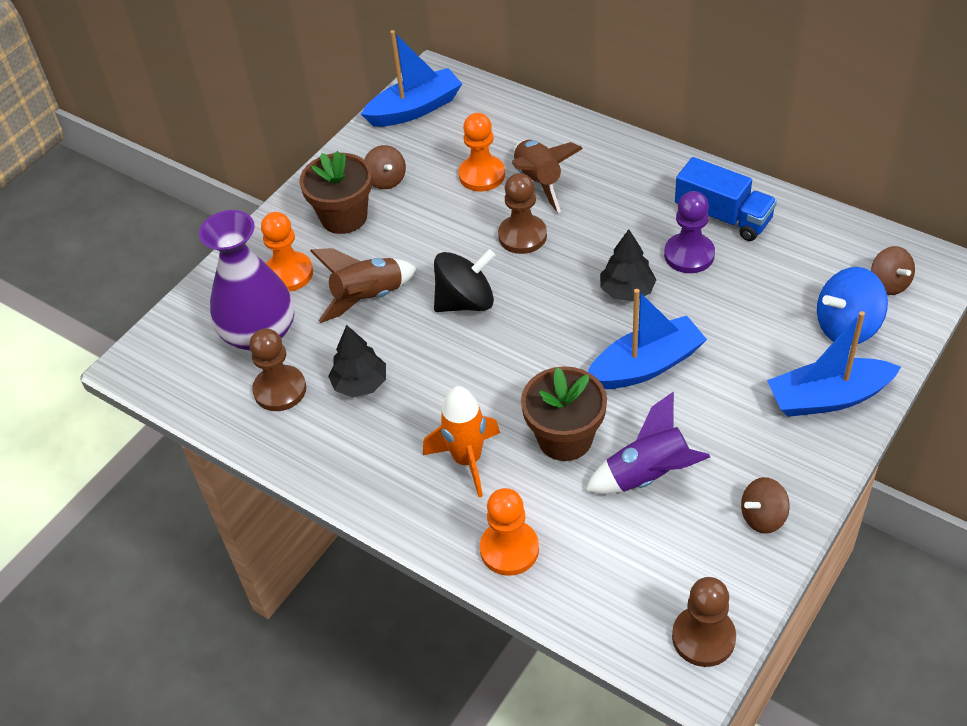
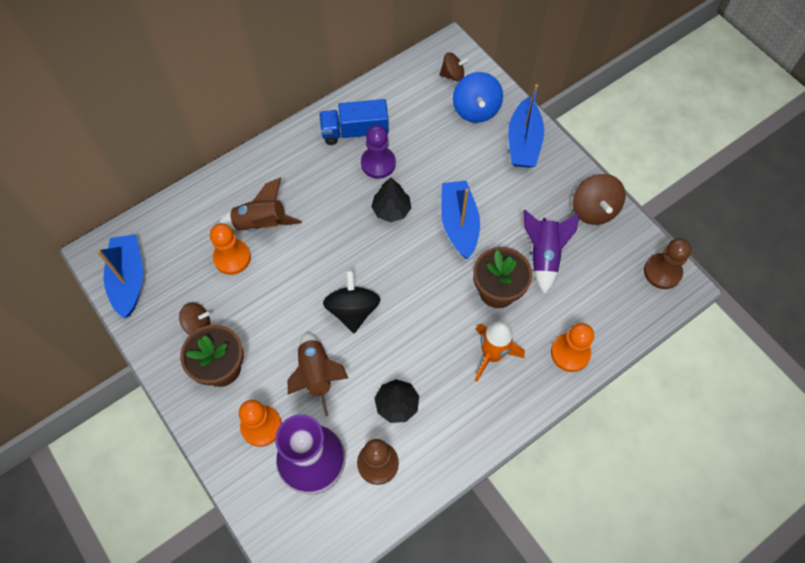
camera: 75 degrees left, 15 degrees up
brown pawn [498,173,547,254] -> none
blue truck [675,157,777,241] -> blue truck turned 150 degrees counterclockwise [319,99,389,145]
brown spinning top [741,477,790,534] -> brown spinning top [573,174,626,225], size x1.57

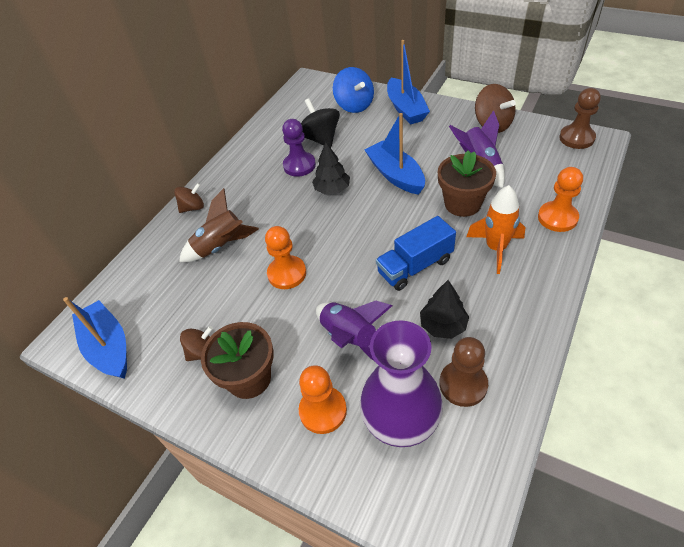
camera: 20 degrees left, 15 degrees down
orange pawn [210,223,251,275] -> orange pawn moved to [265,226,306,289]
brown rocket [288,332,348,417] -> purple rocket [316,301,392,361]
blue truck [319,99,389,145] -> blue truck moved to [376,216,456,291]
black spinning top [323,270,381,333] -> black spinning top moved to [301,99,340,148]
brown spinning top [439,52,469,82] -> brown spinning top moved to [174,183,204,213]

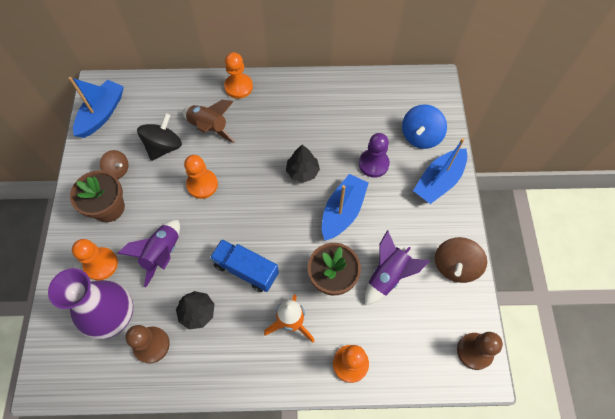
camera: 55 degrees right, 15 degrees up
brown spinning top [174,183,204,213] -> orange pawn [224,52,253,99]
purple pawn [282,119,316,177] -> purple pawn moved to [359,133,390,178]
black spinning top [301,99,340,148] -> black spinning top moved to [137,113,182,161]

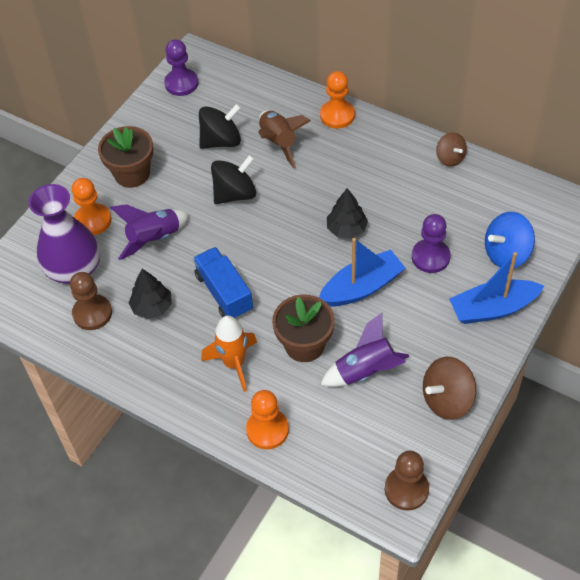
camera: 35 degrees right, 10 degrees down
blue boat [69,77,124,138] -> purple pawn [164,39,198,96]
brown spinning top [100,150,128,179] -> brown spinning top moved to [436,132,467,167]
orange pawn [184,155,218,199] -> black spinning top [211,155,256,204]

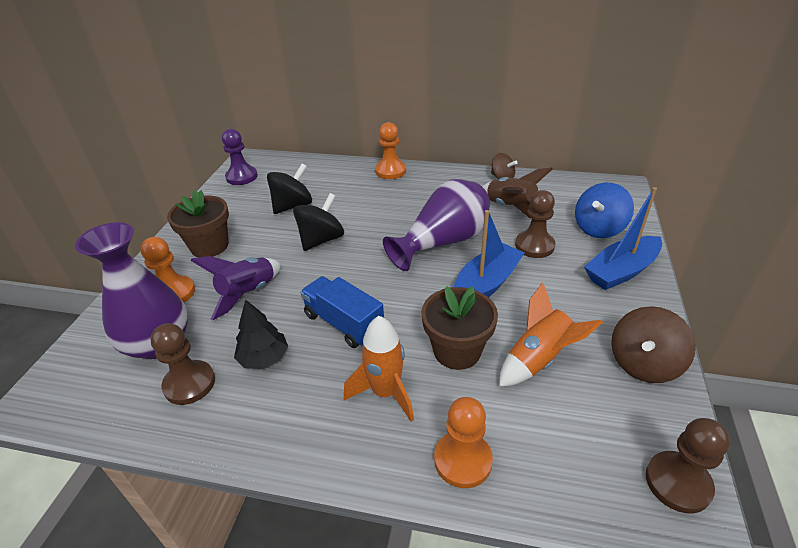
camera: 20 degrees left, 15 degrees down
brown rocket [258,110,311,168] -> brown rocket moved to [482,167,553,219]
purple rocket [320,313,409,387] -> orange rocket [499,282,603,387]
black tree [327,188,368,239] -> purple vase [383,179,490,271]
purple pawn [412,214,451,273] -> brown pawn [515,190,555,258]

